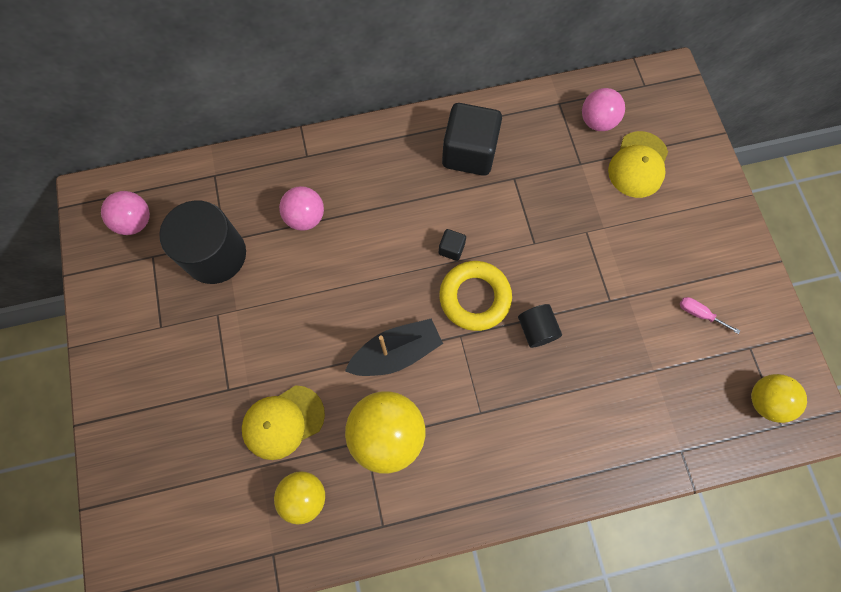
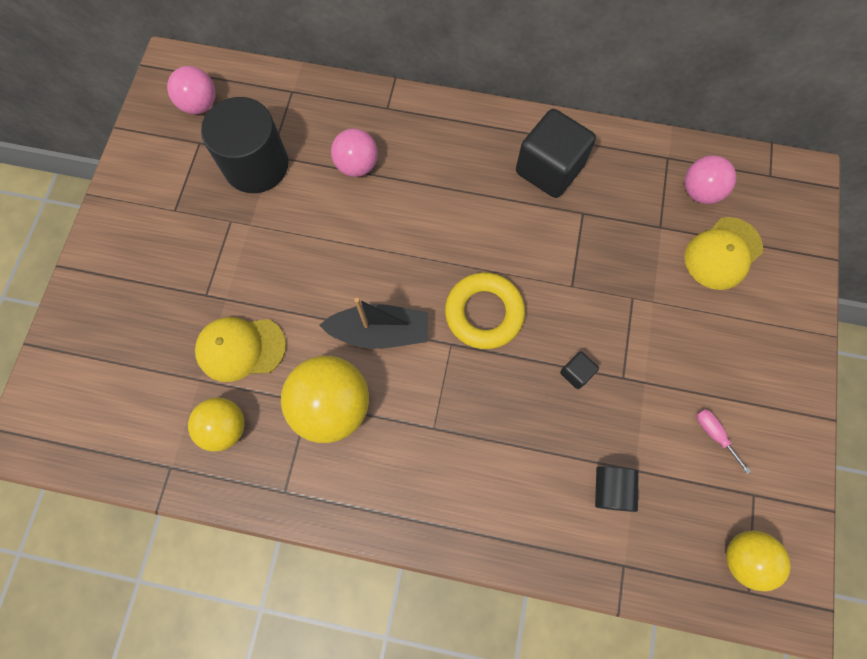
camera: 25 degrees right, 0 degrees up
black cube [439,229,466,261] -> black cube moved to [560,352,599,389]
black cylinder [518,304,562,348] -> black cylinder moved to [595,466,638,512]

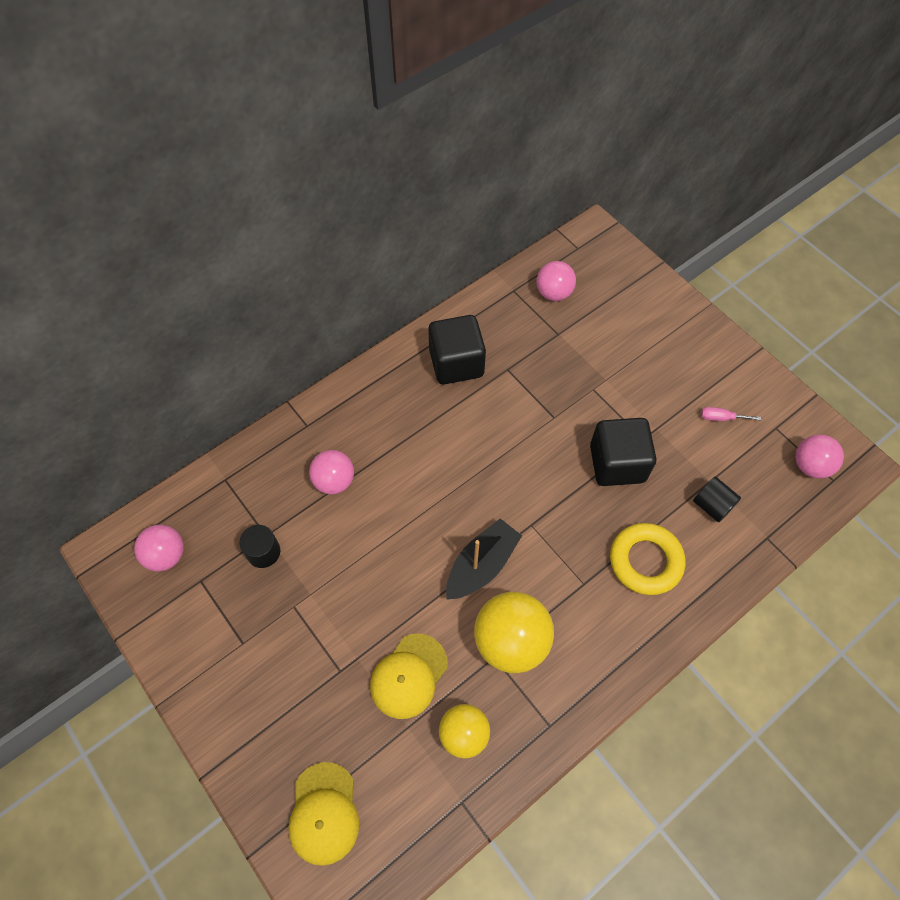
camera: 50 degrees left, 10 degrees down
black cylinder [201,97,288,193] -> black cylinder [239,525,280,568], size x0.51
yellow ring [445,272,525,349] -> yellow ring moved to [610,523,685,595]
black cube [560,352,599,389] -> black cube [590,418,657,486], size x2.32
yellow cap [685,217,763,290] -> yellow cap moved to [288,762,359,866]
yellow ball [726,530,791,591] -> pink ball [796,434,844,479]

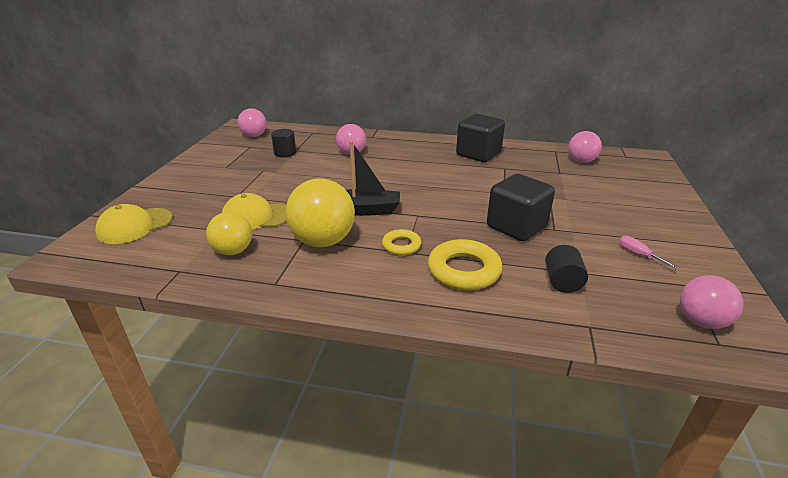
camera: 50 degrees right, 30 degrees down
none -> yellow ring [382,229,421,255]

